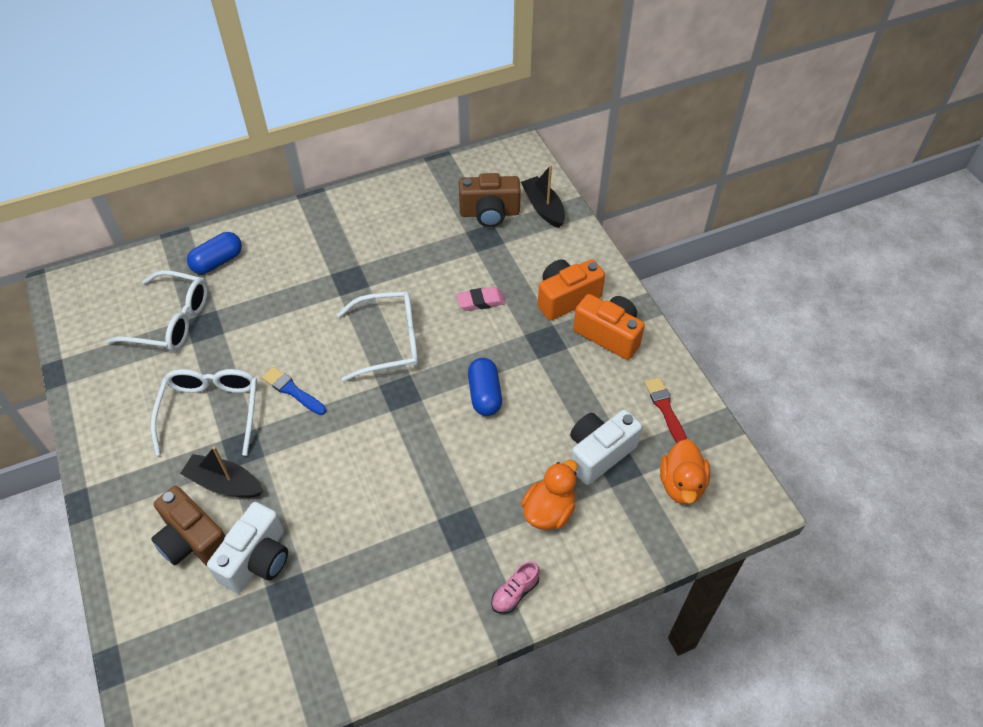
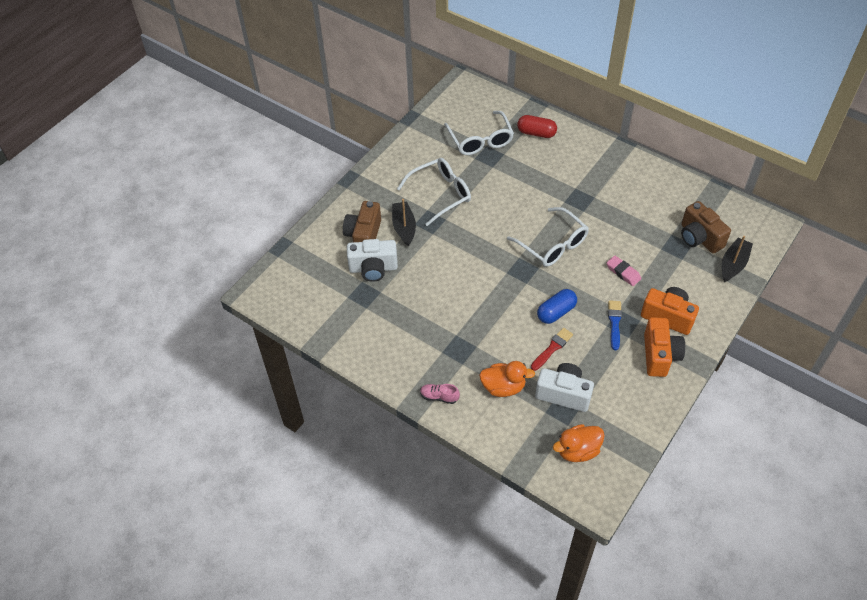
camera: 60 degrees right, 0 degrees up
blue capsule [187,232,242,274] -> red capsule [517,115,557,138]
blue brush [262,367,326,415] -> blue brush moved to [608,300,622,350]
red brush [644,377,687,443] -> red brush moved to [531,328,573,371]

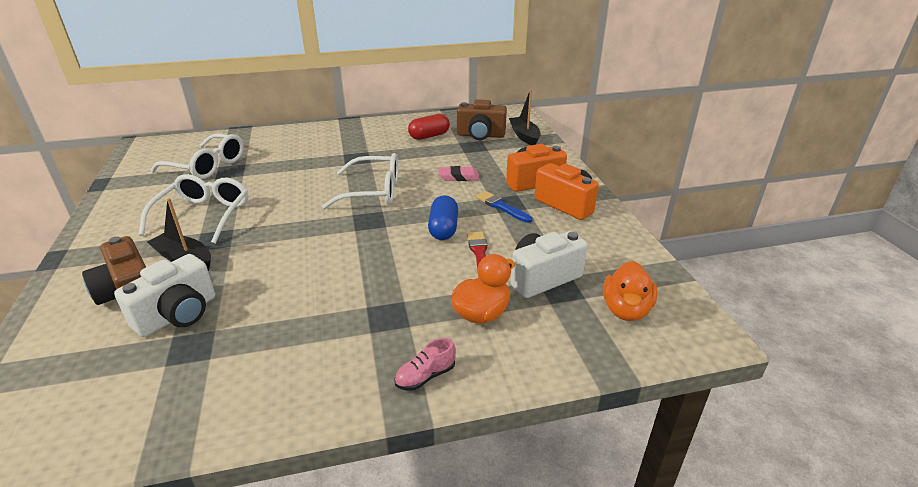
camera: 50 degrees left, 20 degrees down
red capsule [517,115,557,138] -> red capsule moved to [408,114,450,140]

